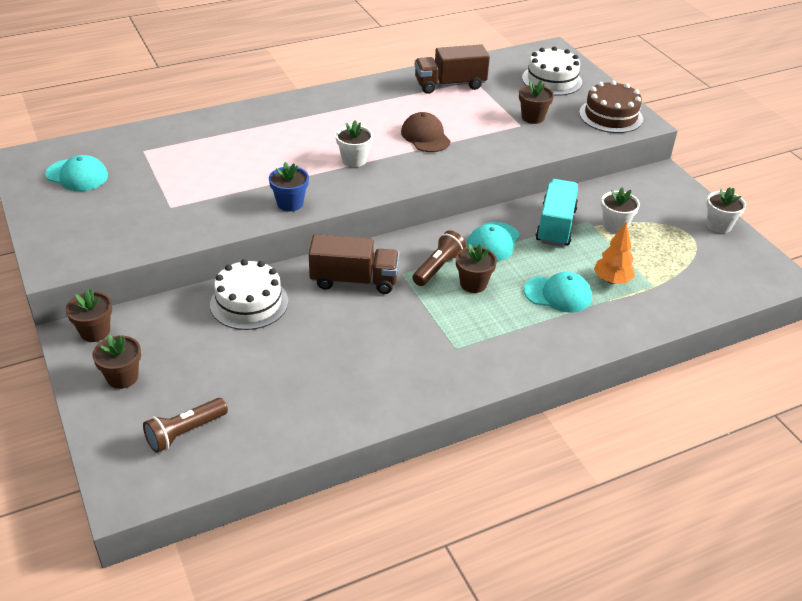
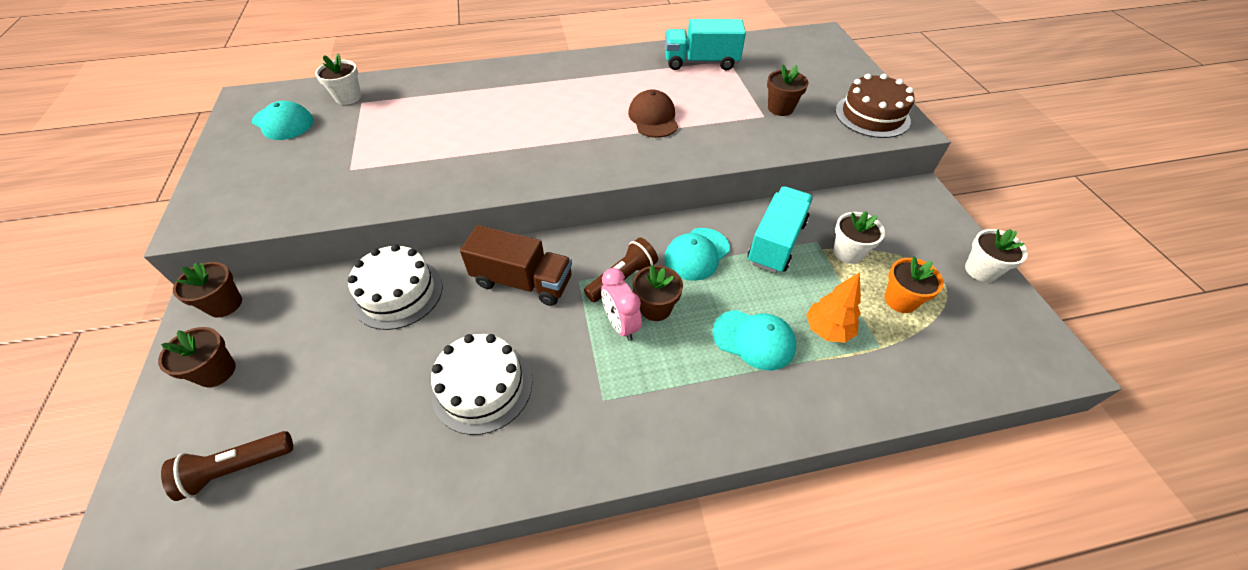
camera: 15 degrees right, 10 degrees up
blue flower pot [269,162,309,211] -> none
white flower pot [335,120,373,167] -> white flower pot moved to [315,54,361,105]
brown truck [415,44,490,94] -> turquoise truck [665,19,746,70]
white cake [522,46,582,96] -> white cake moved to [431,334,532,435]
none -> pink clock [601,268,642,341]
none -> orange flower pot [884,257,944,313]

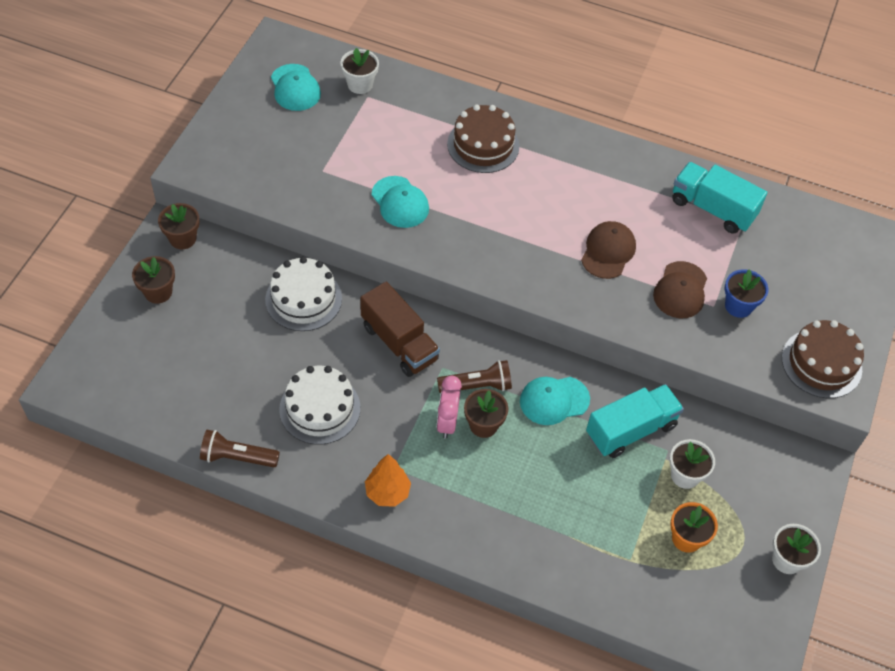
camera: 30 degrees right, 5 degrees up
brown flashlight [161,431,293,501] -> brown flashlight moved to [200,430,280,467]
turquoise cap [712,310,796,371] -> turquoise cap moved to [372,176,429,228]
brown flower pot [767,65,809,116] -> blue flower pot [725,269,769,318]
orange tree [806,272,861,343] -> orange tree moved to [365,454,411,507]
none -> brown cake [447,105,520,173]
none -> brown cap [653,261,707,318]

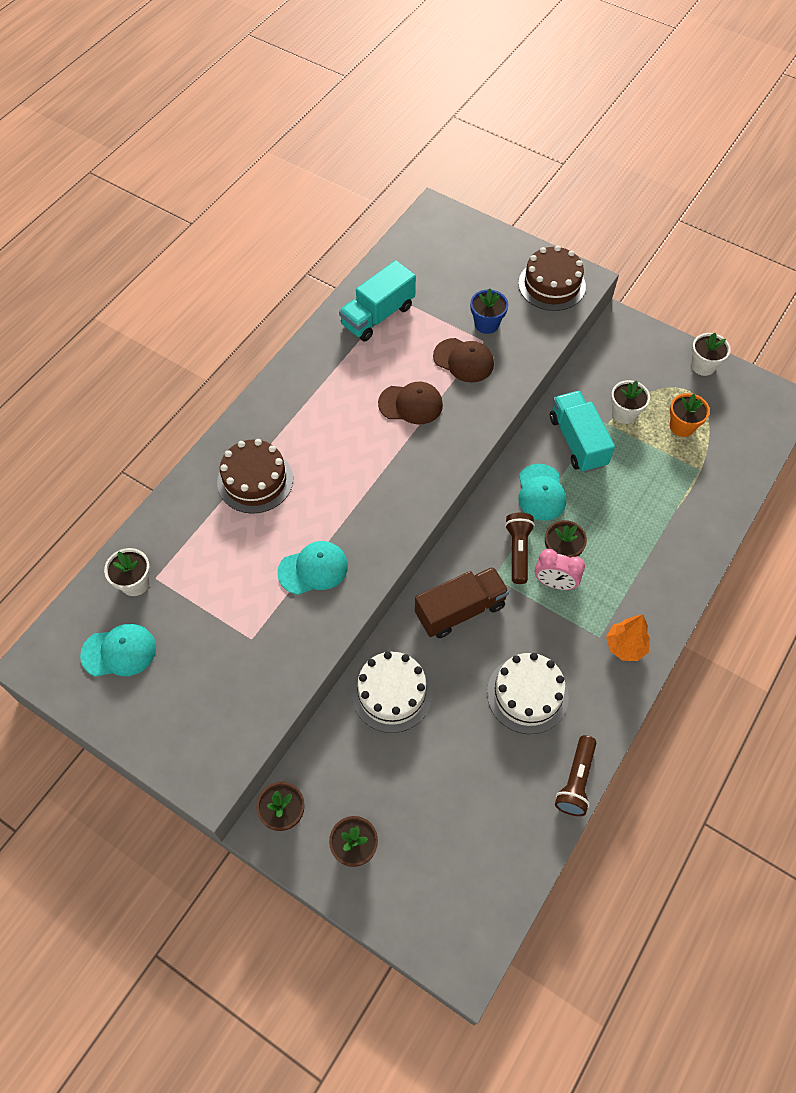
camera: 75 degrees left, 5 degrees up
brown cap [581,221,636,279] -> brown cap turned 150 degrees clockwise [378,382,443,424]

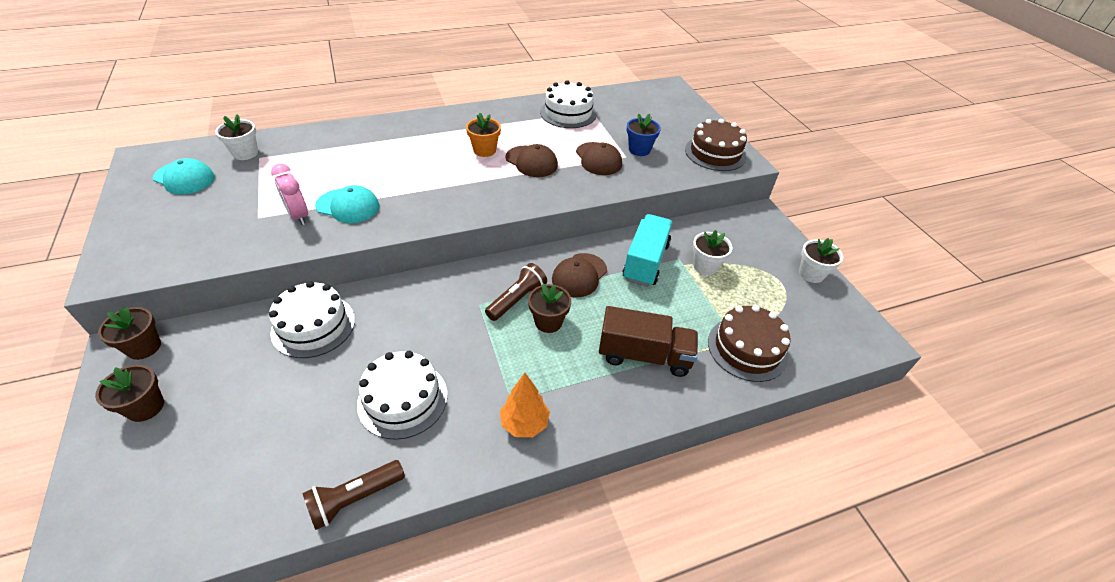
camera: 35 degrees right, 15 degrees down
brown cake [217,439,293,514] -> brown cake moved to [708,305,791,382]
turquoise truck [339,260,416,342] -> white cake [540,80,597,128]
brown truck [415,567,509,638] -> brown truck moved to [599,306,698,377]
turquoise cap [518,464,566,521] -> brown cap [552,253,607,297]
pink clock [535,549,585,590] -> pink clock moved to [271,164,308,225]
orange flower pot [670,393,710,437] -> orange flower pot moved to [466,113,501,157]

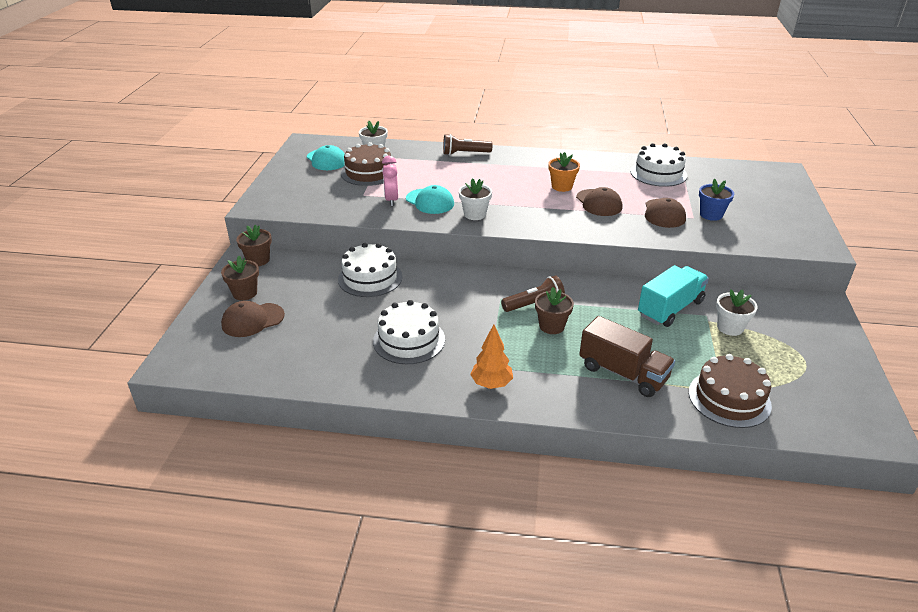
camera: 30 degrees right, 10 degrees down
brown flashlight [302,460,405,530] -> brown flashlight moved to [443,134,493,155]
brown cap [552,253,607,297] -> brown cap moved to [221,301,285,337]
brown cake [685,119,747,171] -> brown cake moved to [341,142,391,186]
white flower pot [799,238,843,283] -> white flower pot moved to [459,178,492,220]

